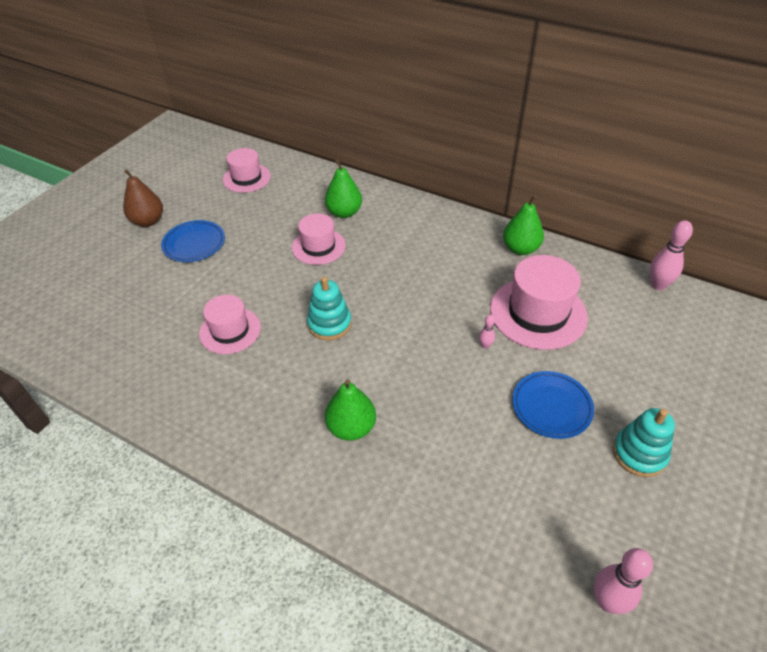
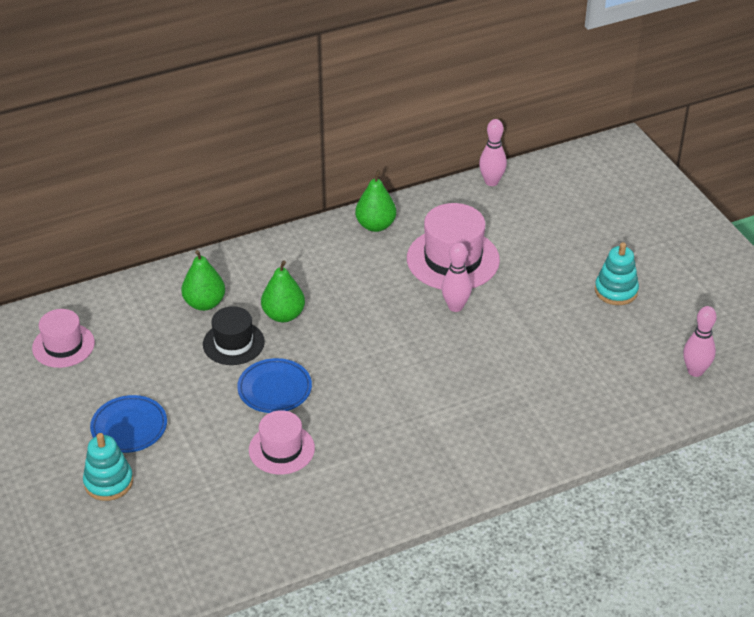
camera: 55 degrees left, 5 degrees down
brown pear [123,169,163,227] -> none
pink hat [292,214,346,265] -> black hat [203,306,265,365]
turquoise stacking toy [307,277,352,340] -> turquoise stacking toy moved to [83,433,133,501]
green pear [325,379,376,441] -> green pear moved to [261,260,305,322]
pink bowling pin [479,315,495,349] -> pink bowling pin [442,242,472,312], size x1.98
blue plate [512,371,594,439] -> blue plate moved to [237,358,312,413]

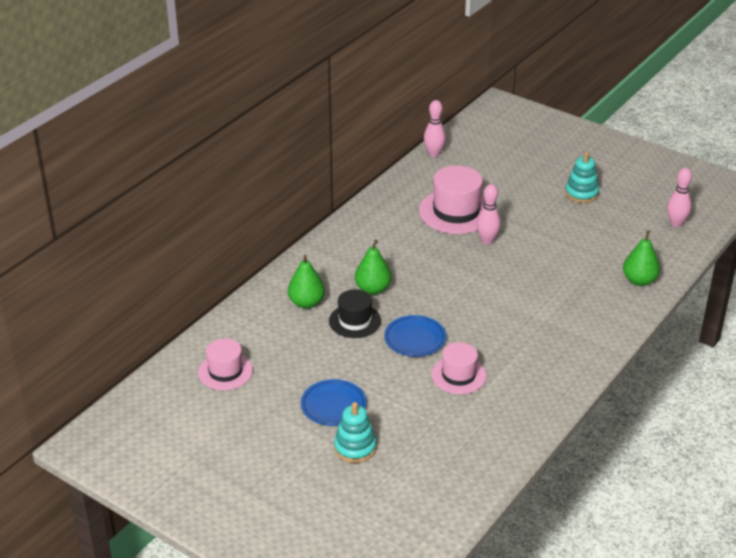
camera: 30 degrees left, 5 degrees down
green pear [355,170,396,232] -> green pear moved to [623,230,660,286]

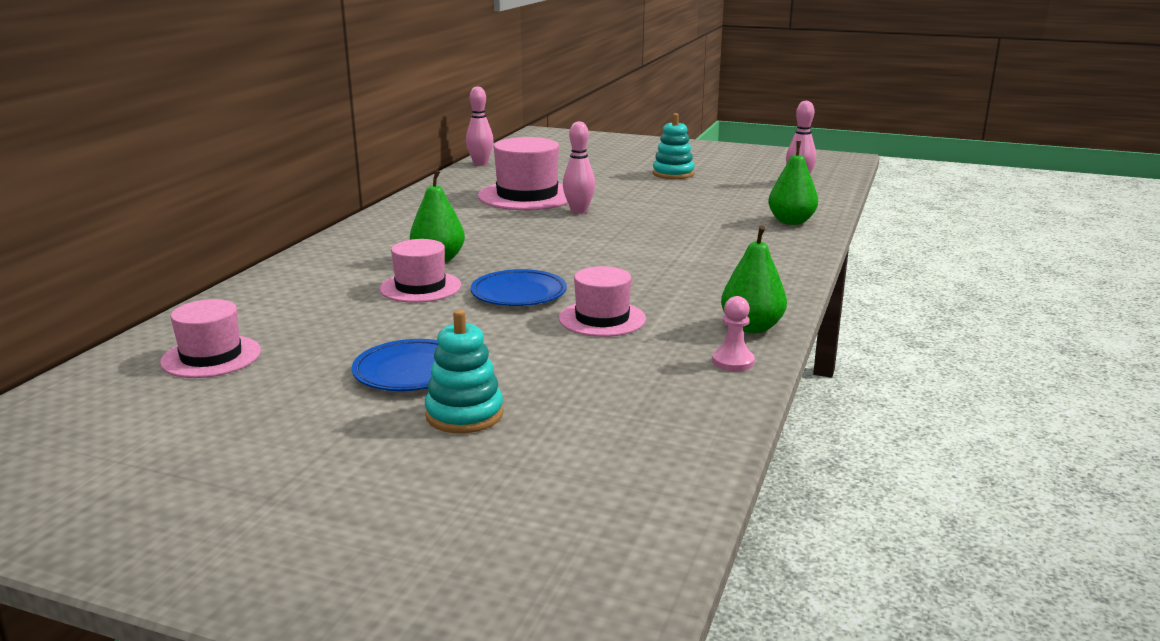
camera: 15 degrees left, 15 degrees down
green pear [288,255,325,309] -> green pear moved to [721,225,787,333]
black hat [329,289,381,338] -> pink hat [380,239,461,303]
none -> pink pawn [712,296,755,371]

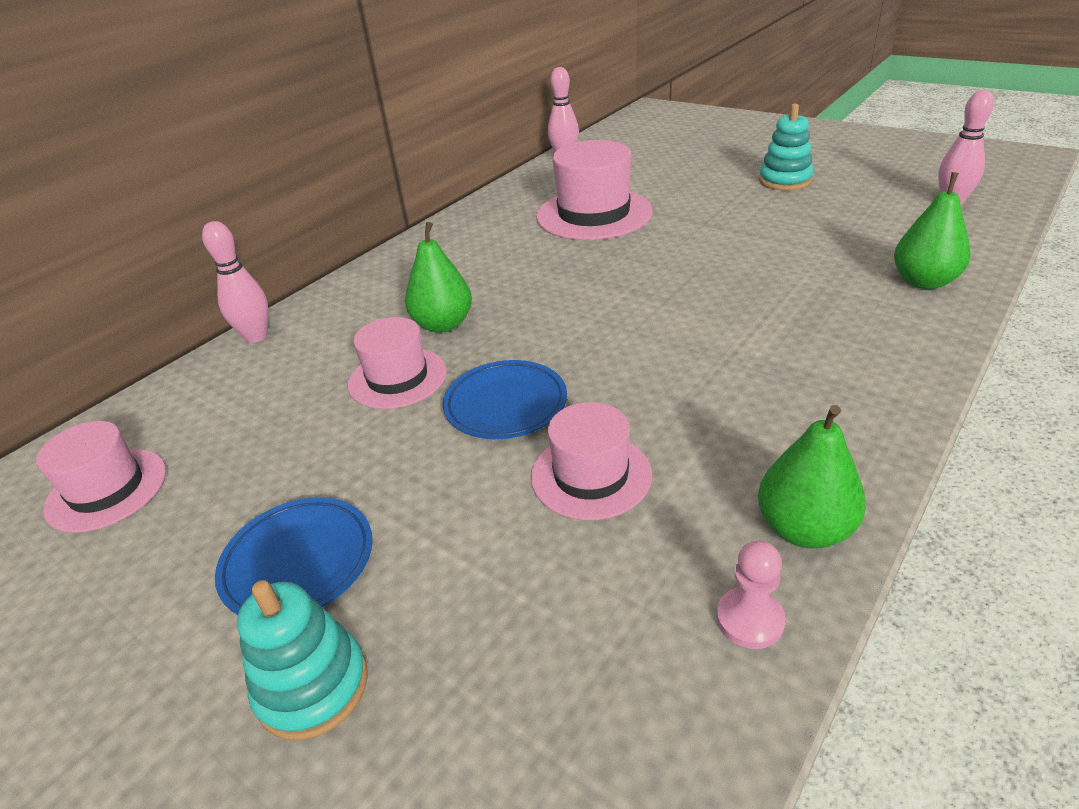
camera: 20 degrees right, 15 degrees up
pink bowling pin [563,121,595,214] -> pink bowling pin moved to [202,221,268,343]

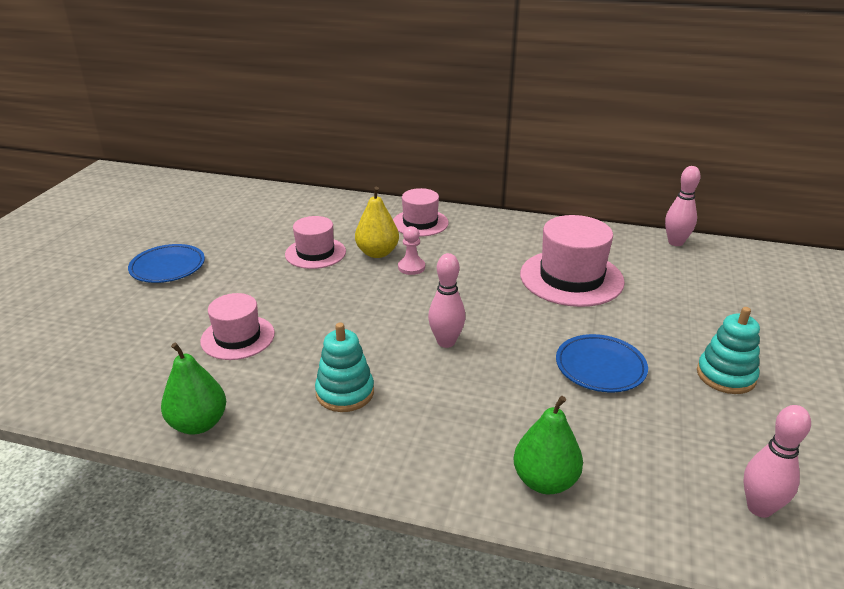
camera: 65 degrees right, 5 degrees down
pink hat [36,421,166,533] -> pink hat moved to [393,188,449,237]
pink bowling pin [202,221,268,343] -> pink bowling pin moved to [428,253,466,348]
turquoise stacking toy [237,580,368,740] -> turquoise stacking toy moved to [315,322,374,412]
green pear [405,222,472,333] -> yellow pear [355,187,399,258]
blue plate [443,360,567,439] -> blue plate moved to [556,334,648,392]
pink pawn [716,541,786,649] -> pink pawn moved to [398,226,425,275]

